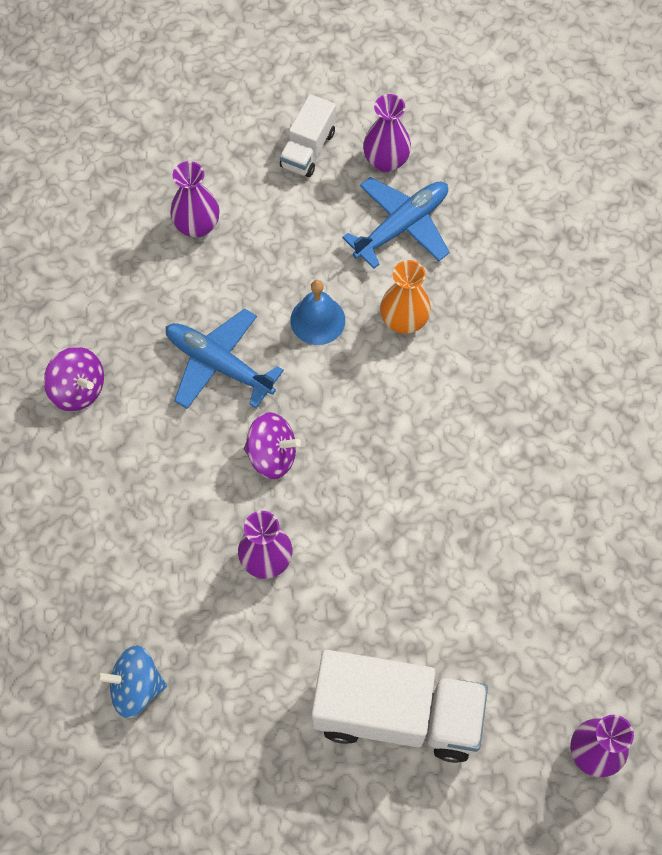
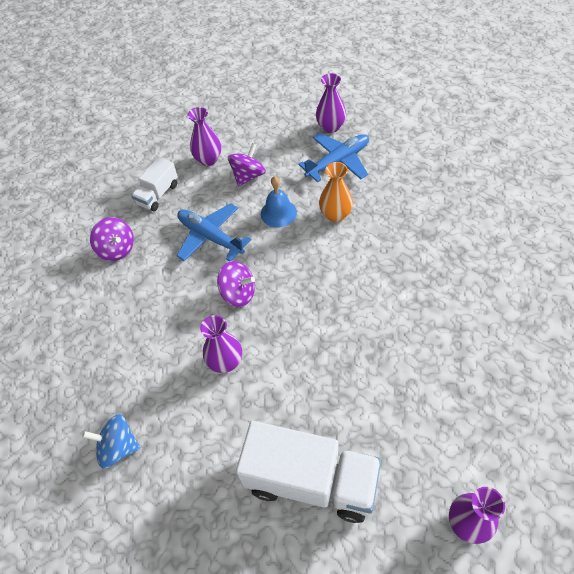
camera: 10 degrees right, 10 degrees down
white truck [280,94,336,177] -> white truck moved to [131,157,178,211]
none -> purple spinning top [228,143,266,187]

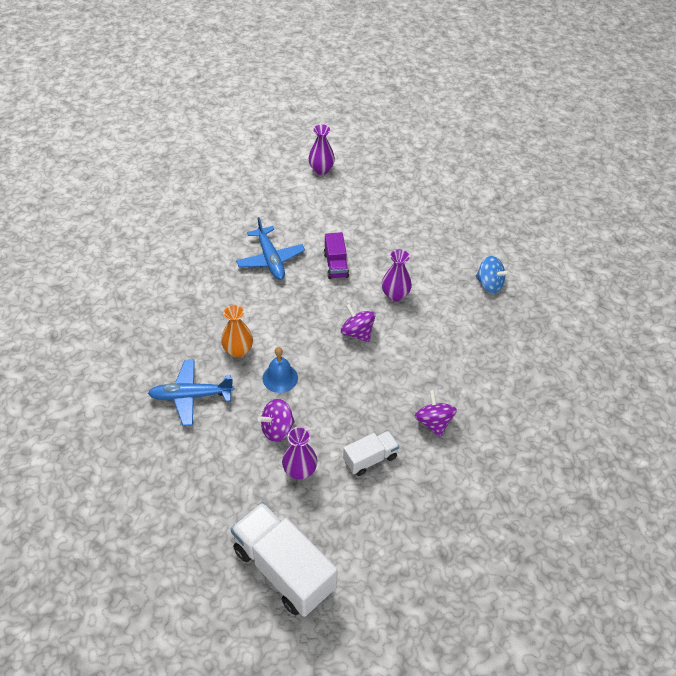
camera: 155 degrees left, 5 degrees down
blue plane [176,203,251,262] -> blue plane moved to [236,217,305,280]
white truck [236,421,381,523] -> white truck moved to [231,502,338,617]
purple vase [316,73,346,133] -> none
none -> purple truck [324,232,349,279]

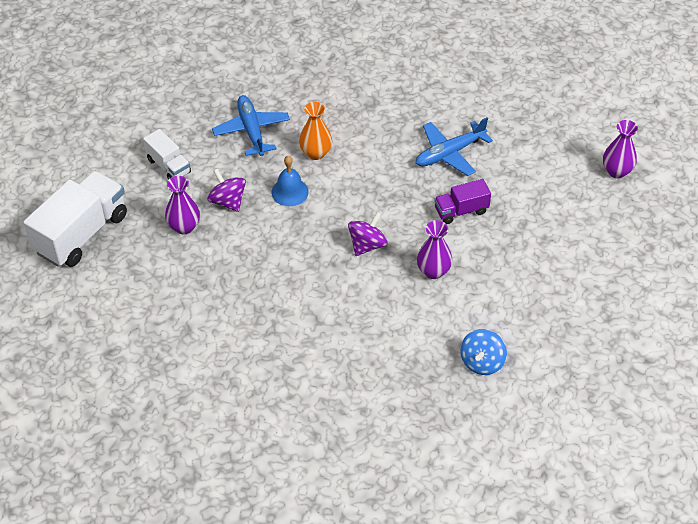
camera: 80 degrees right, 0 degrees up
white truck [343,431,399,476] -> white truck moved to [143,129,191,180]
purple spinning top [414,390,457,437] -> none

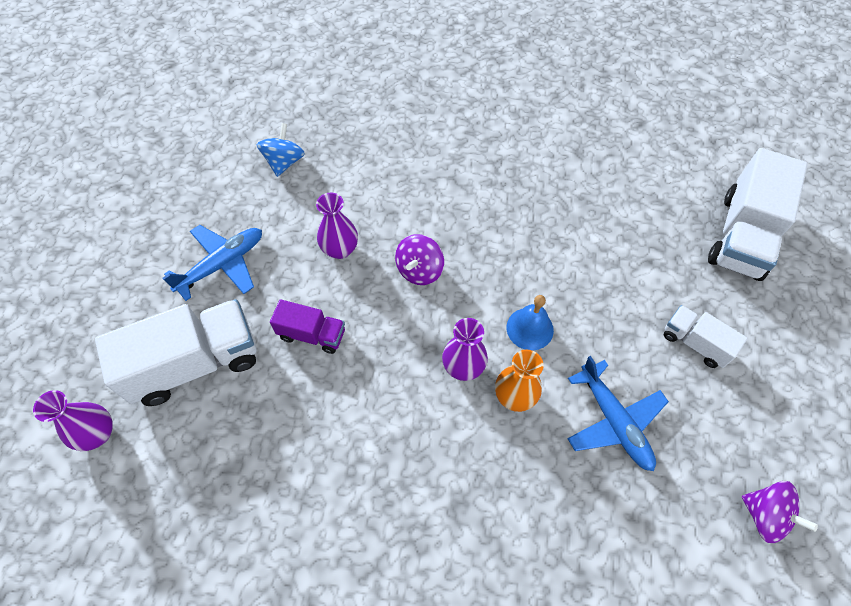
camera: 170 degrees right, 10 degrees up
purple vase [165,176,200,234] -> purple vase moved to [442,318,488,381]
purple spinning top [208,169,246,212] -> purple spinning top moved to [742,481,818,543]
blue plane [416,117,493,176] -> blue plane moved to [162,225,262,301]
purple truck [434,179,491,224] -> purple truck turned 45 degrees clockwise [270,299,345,354]
none -> white truck [95,299,256,406]

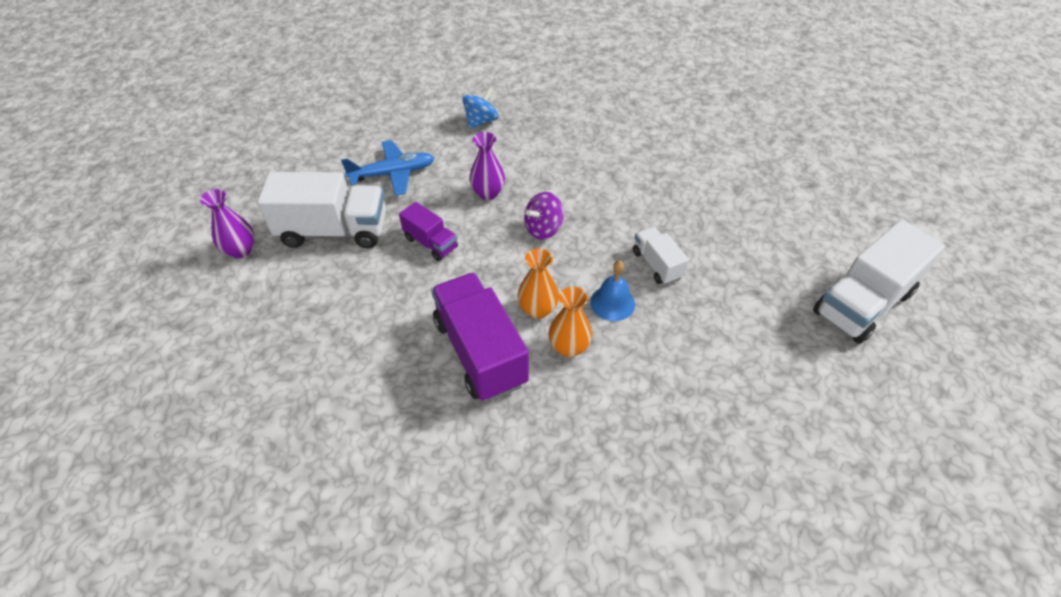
camera: 25 degrees right, 10 degrees down
purple vase [442,318,488,381] -> orange vase [517,248,559,319]
blue plane [567,356,669,471] -> none
white truck [664,305,748,368] -> white truck moved to [633,227,689,285]
purple spinning top [742,481,818,543] -> none
none -> purple truck [431,272,529,402]

